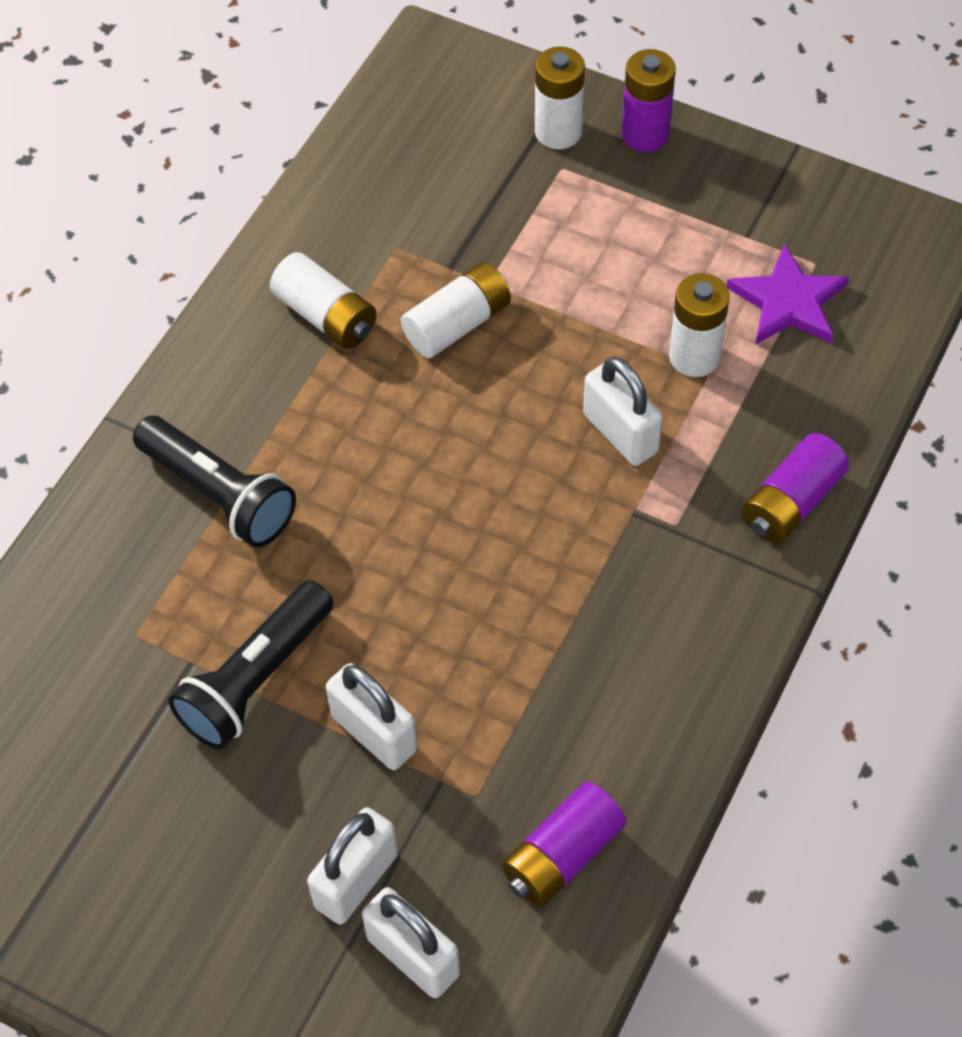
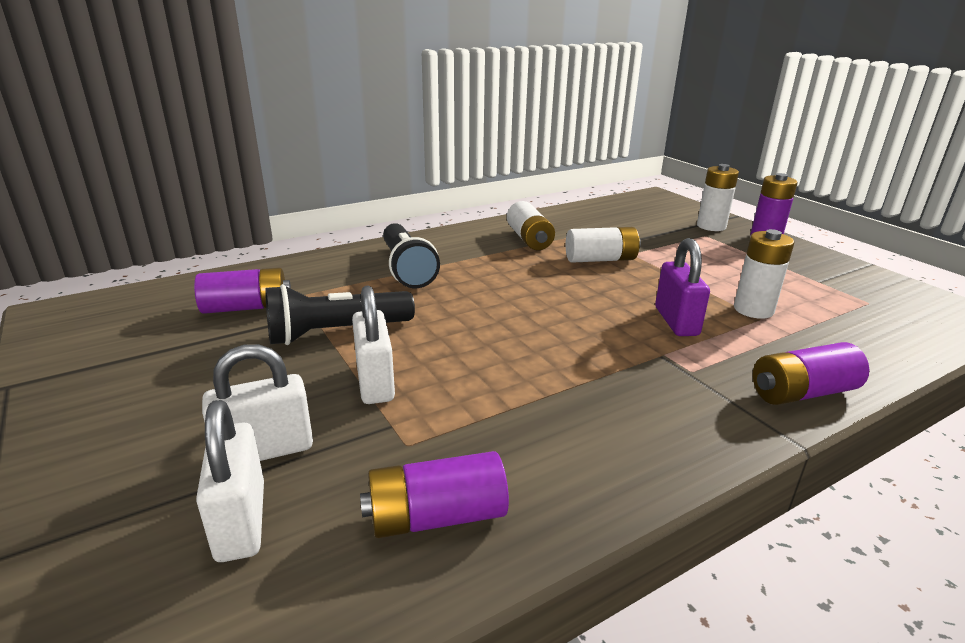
camera: 30 degrees right, 30 degrees down
white padlock [583,357,663,466] -> purple padlock [655,238,710,336]
purple star [727,244,849,345] -> none
none -> purple battery [194,268,291,314]

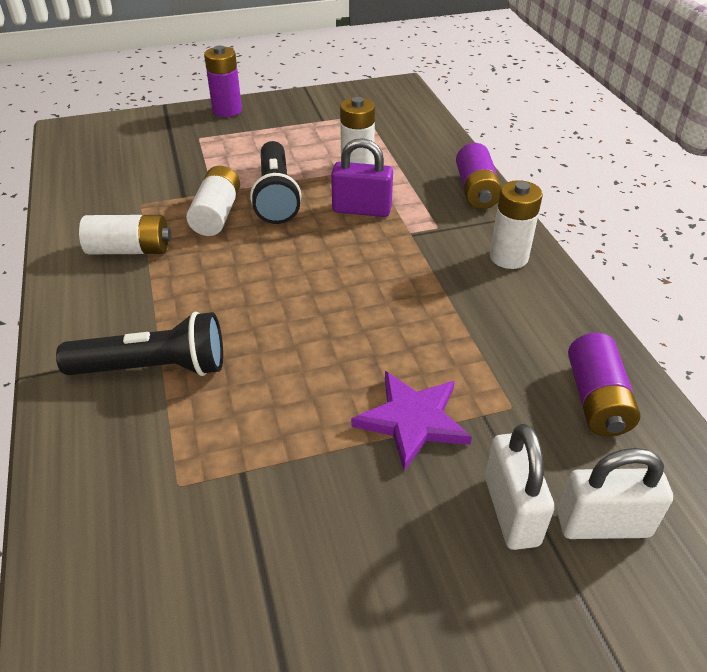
camera: 75 degrees left, 15 degrees up
purple battery [194,268,291,314] -> none
black flashlight [265,284,415,345] -> black flashlight moved to [250,141,302,224]
white padlock [352,285,395,404] -> purple star [351,371,472,471]
white battery [697,164,739,231] -> white battery moved to [490,180,543,269]

